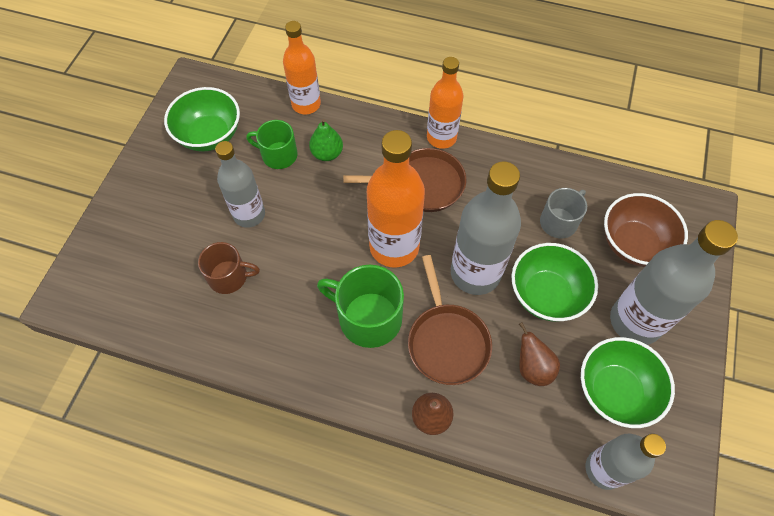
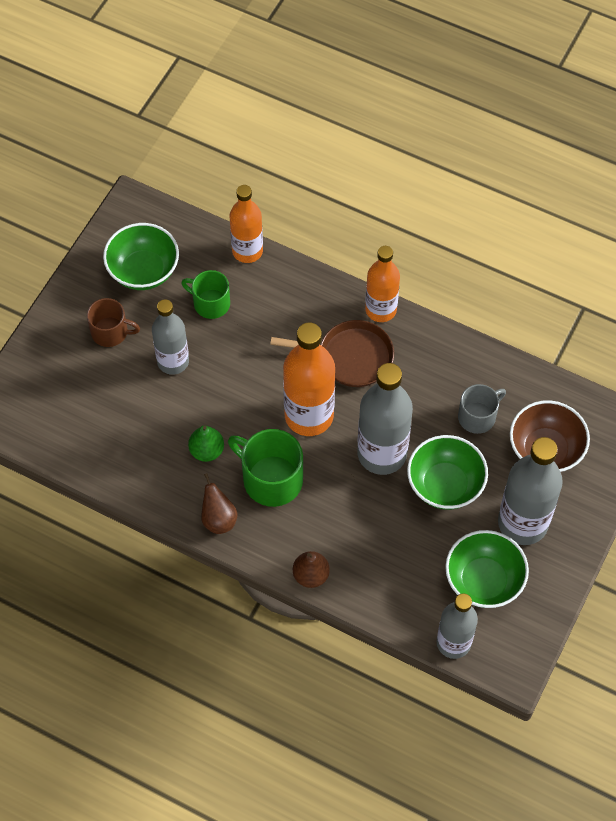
camera: 10 degrees right, 0 degrees up
brown mug [198,242,260,294] -> brown mug moved to [87,298,140,347]
green pear [309,119,343,161] -> green pear moved to [188,425,224,462]
brown pan [408,255,492,385] -> none
brown pear [519,322,560,386] -> brown pear moved to [201,473,238,534]

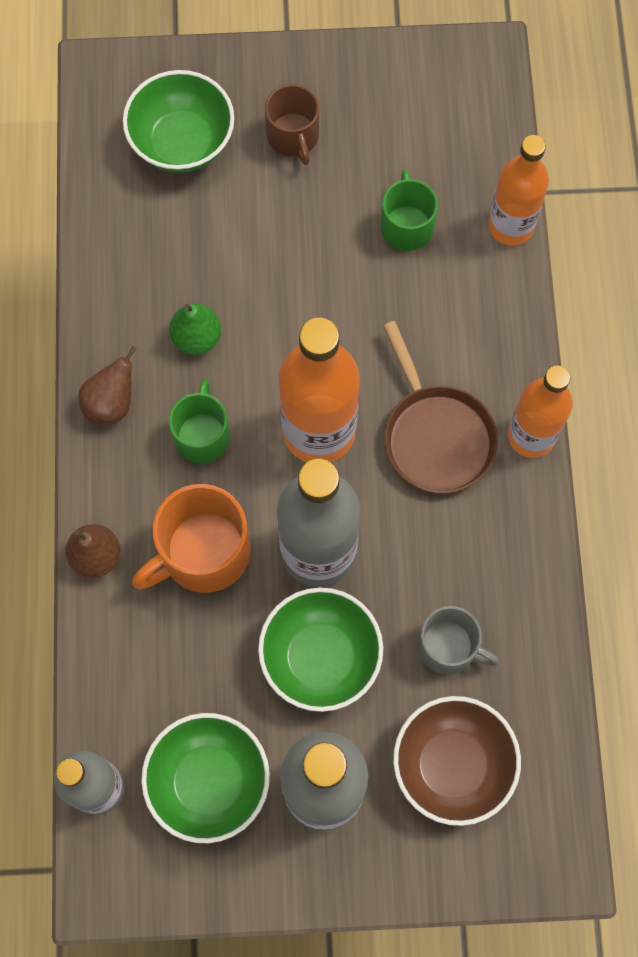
camera: 60 degrees right, 10 degrees up
green bowl [103,223,179,290] -> green bowl moved to [123,70,234,173]
grey bottle [152,299,189,375] -> none
green mug [228,429,303,507] -> green mug [169,379,230,463], size x0.65
none -> orange mug [132,484,251,593]

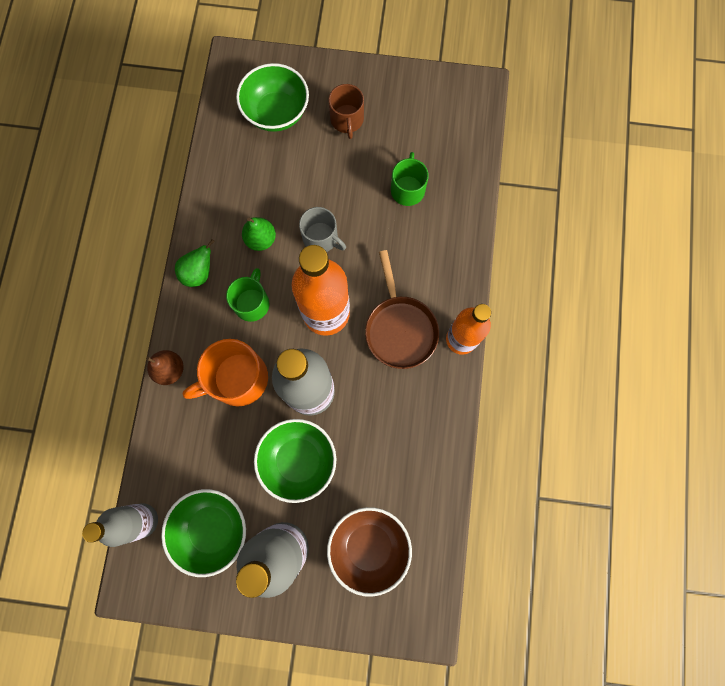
camera: 10 degrees right, 5 degrees up
brown pear [78,346,137,426] -> green pear [175,239,215,287]
grey mug [417,606,499,675] -> grey mug moved to [299,207,346,252]
orange bottle [488,135,549,246] -> none

